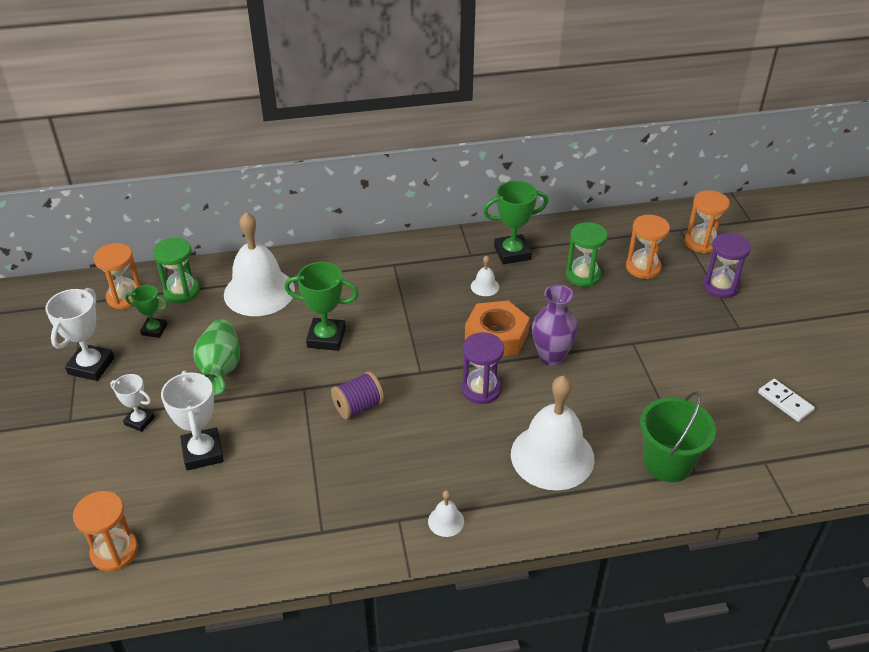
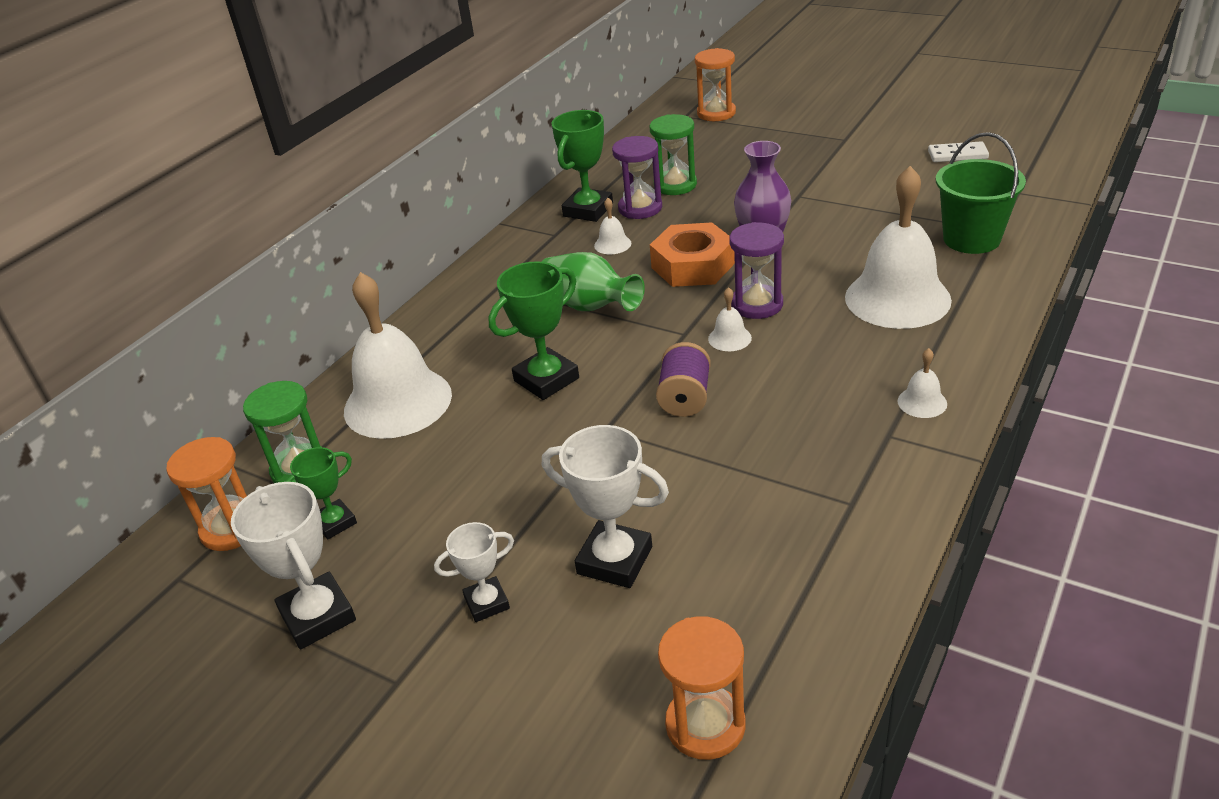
camera: 45 degrees left, 5 degrees down
green vase [193,319,240,395] -> green vase moved to [541,252,645,311]
orange hourglass [626,215,670,279] -> none
purple hourglass [703,233,751,298] -> purple hourglass moved to [612,136,662,219]
none -> white bell [708,287,752,351]

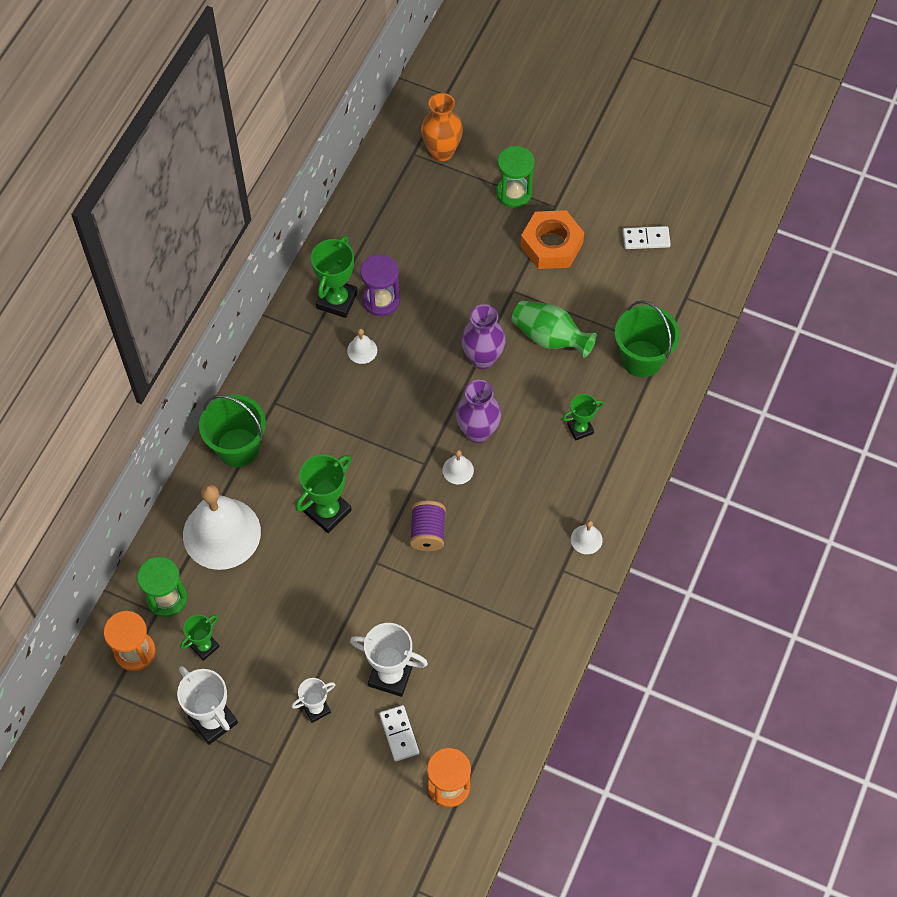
camera: 10 degrees left, 25 degrees up
green vase [541,252,645,311] -> green vase moved to [512,301,597,358]
green hourglass [649,114,697,195] -> green hourglass moved to [496,146,535,208]
orange nut [650,222,735,287] -> orange nut moved to [520,210,584,269]
orange hourglass [695,48,736,121] -> orange vase [421,93,463,161]
purple hourglass [729,222,784,319] -> purple vase [456,380,501,443]
white bell [845,166,952,329] -> green trophy [562,394,604,441]
none -> green bucket [199,394,266,467]
none -> white domino [379,705,419,762]

